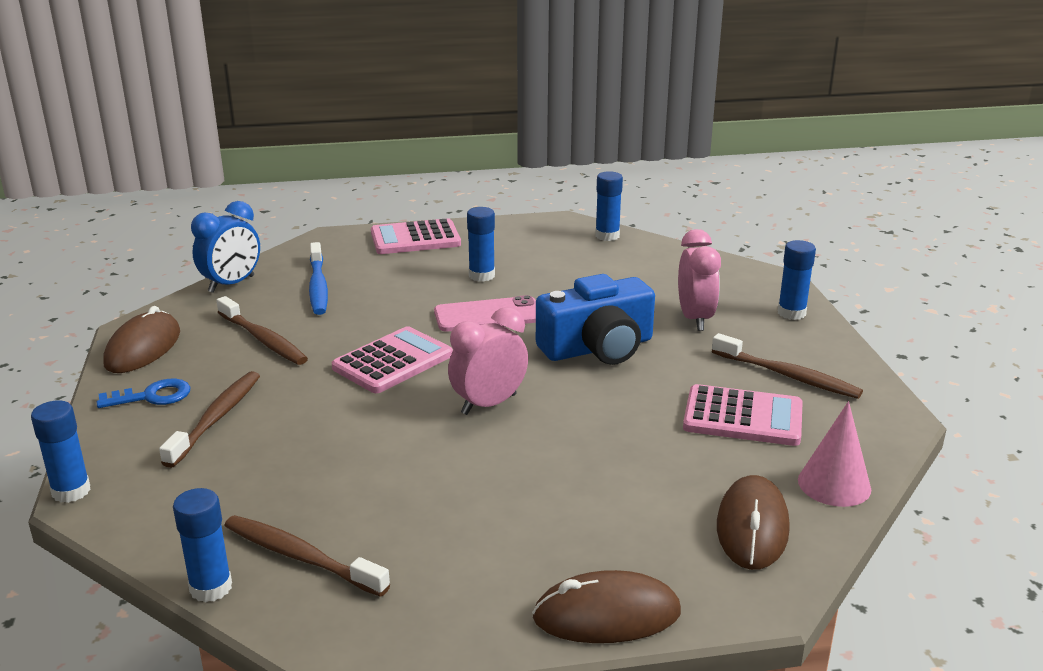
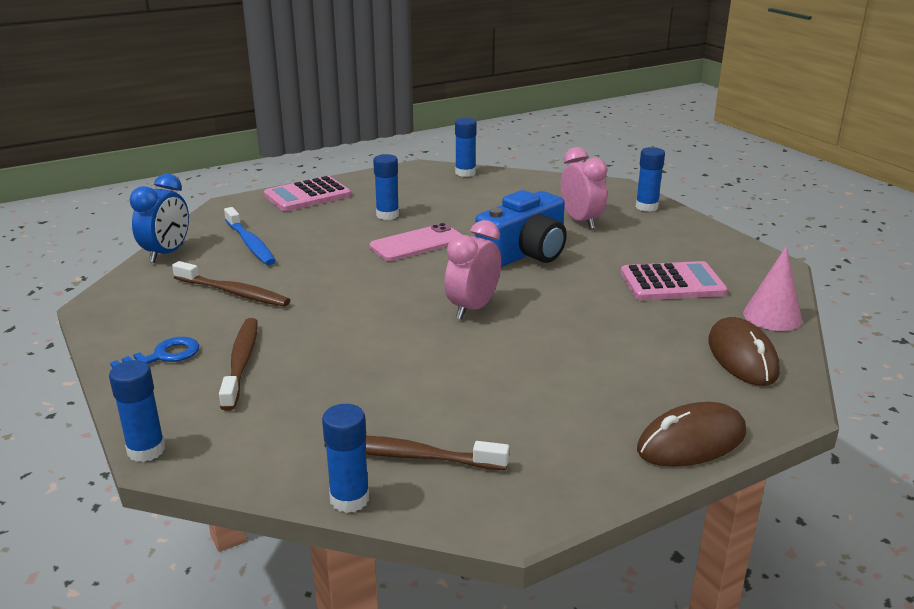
camera: 20 degrees left, 0 degrees up
brown mouse [104,306,180,373] -> none
pink calculator [332,326,453,393] -> none
brown toothbrush [712,333,863,399] -> none

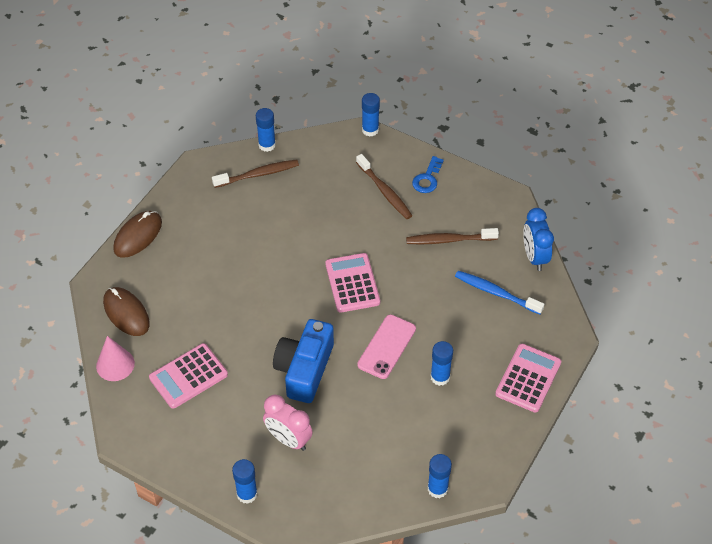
camera: 150 degrees right, 25 degrees up
pink clock [445,220,501,319] -> none
none -> pink calculator [325,253,380,312]

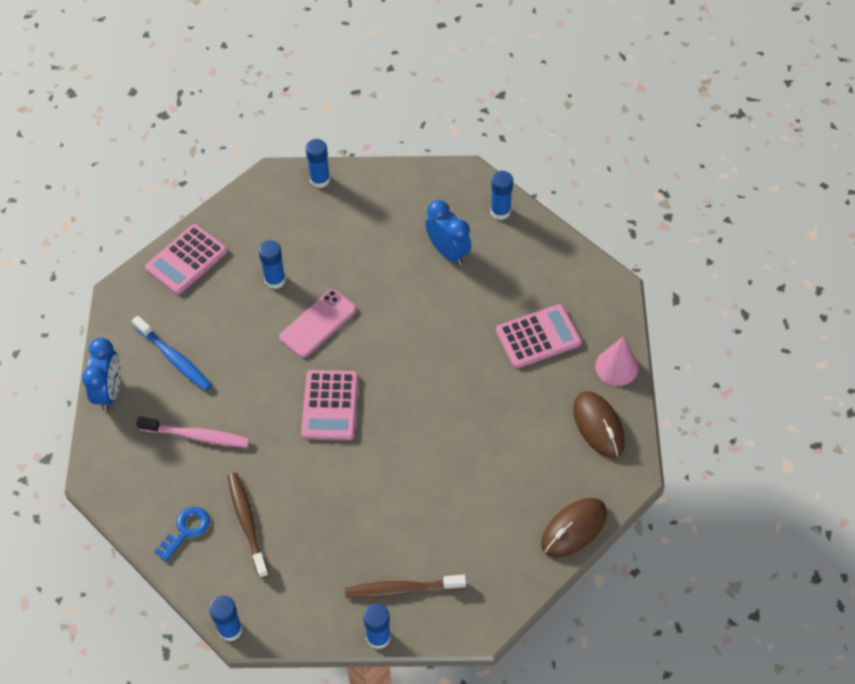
camera: 165 degrees left, 5 degrees up
pink clock [263,395,313,451] -> blue clock [425,200,471,265]
blue camera [273,319,334,403] -> none
brown toothbrush [406,228,499,244] -> pink toothbrush [136,416,250,447]

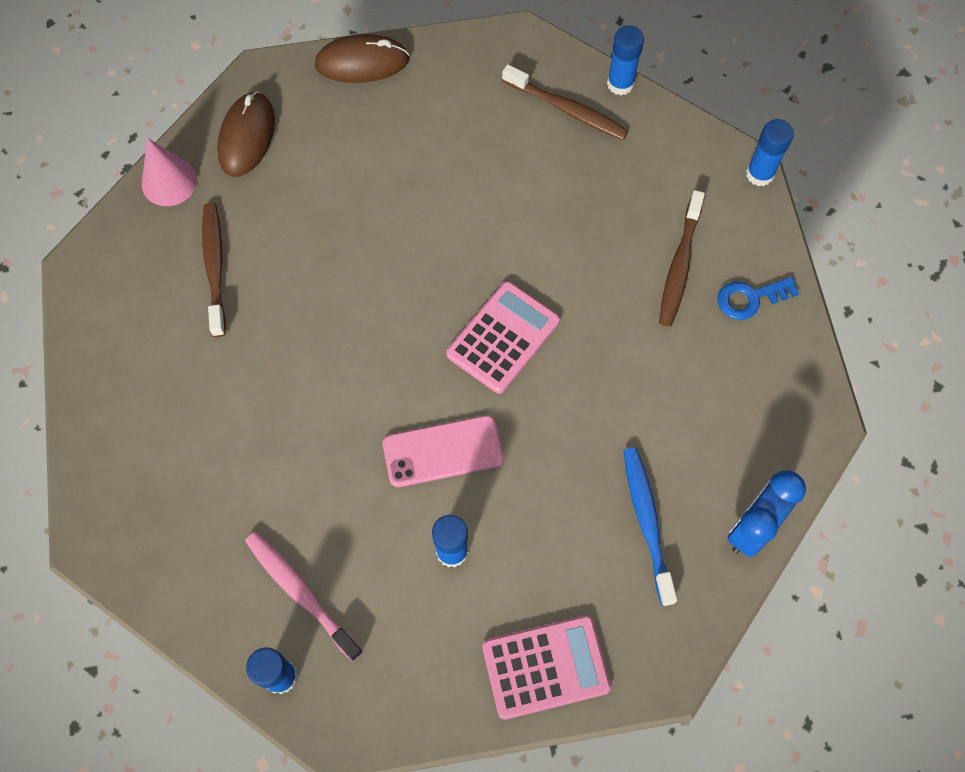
camera: 145 degrees left, 10 degrees up
pink toothbrush [136,416,250,447] -> pink toothbrush moved to [245,532,363,661]
blue clock [425,200,471,265] -> none
blue glue stick [490,171,513,220] -> none
pink calculator [496,304,582,368] -> brown toothbrush [202,203,226,337]

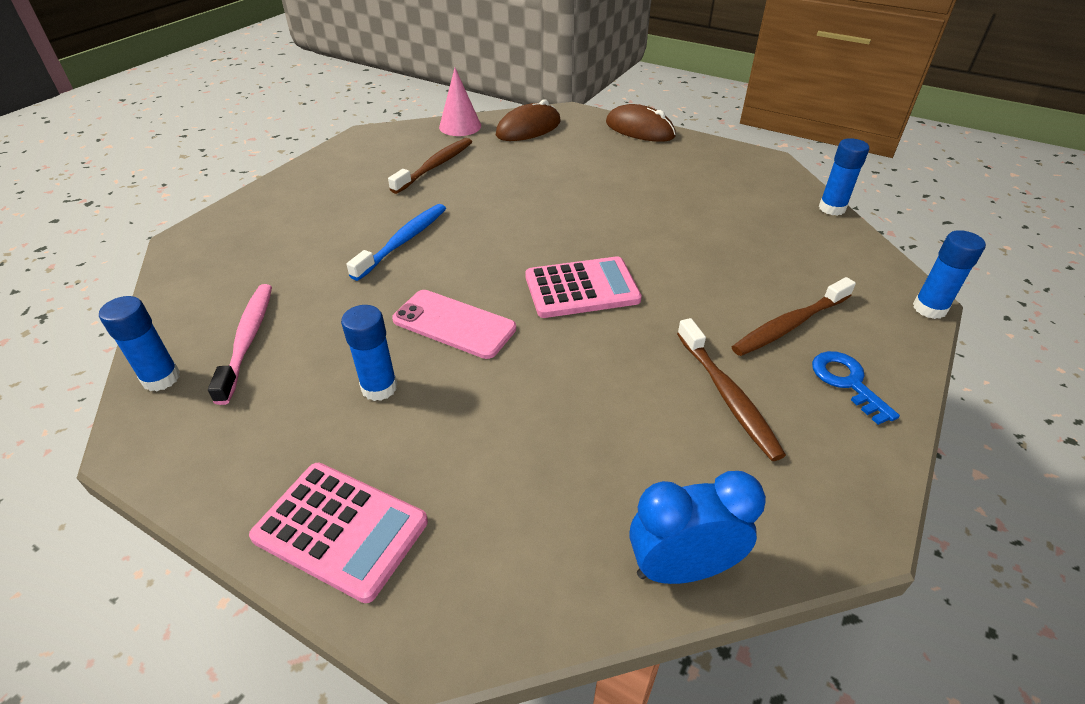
camera: 40 degrees right, 25 degrees down
brown toothbrush [502,64,628,140] -> brown toothbrush moved to [677,318,786,461]
blue toothbrush [623,448,677,606] -> blue toothbrush moved to [346,204,446,281]
blue key [718,276,799,320] -> blue key turned 45 degrees clockwise [812,351,900,425]

